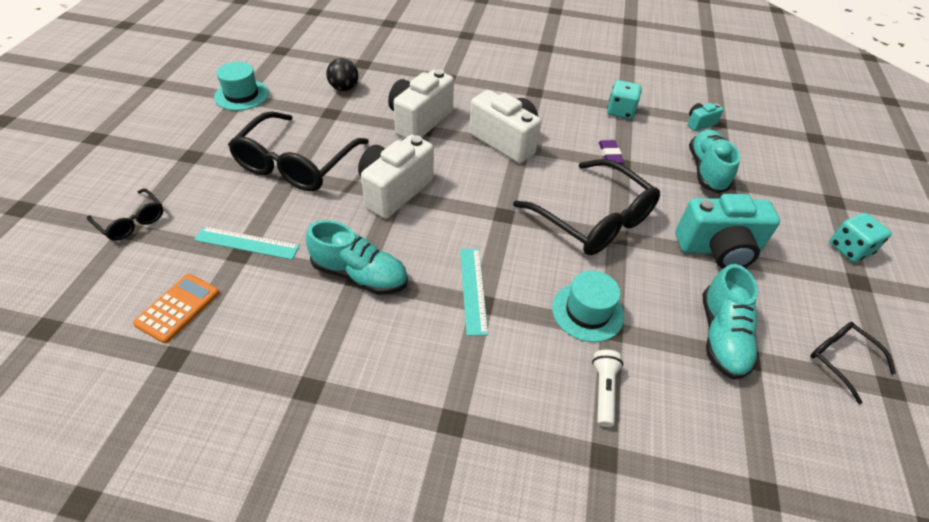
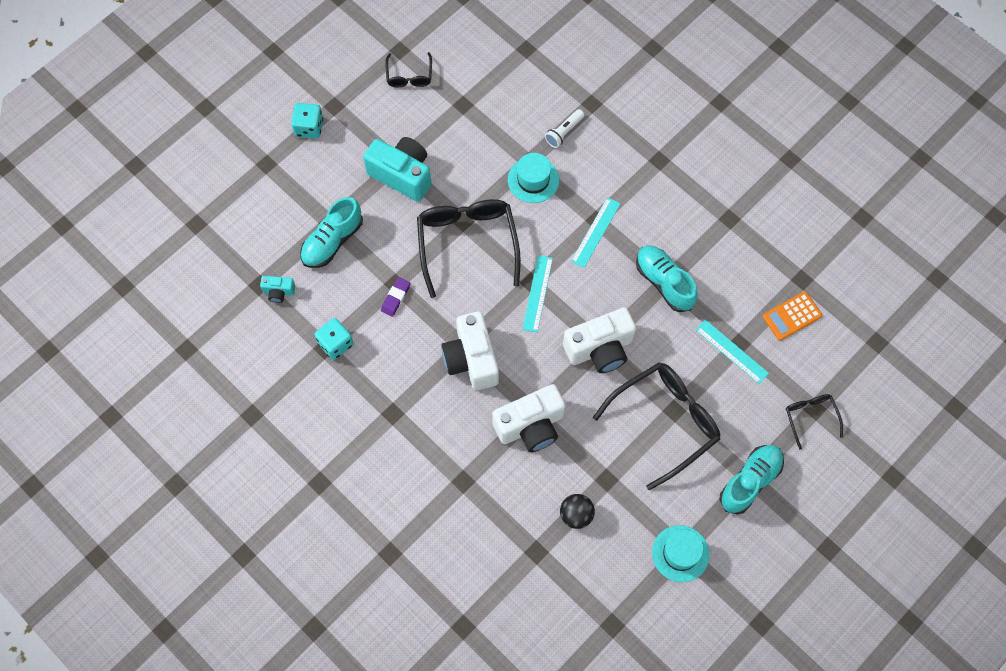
camera: 145 degrees left, 20 degrees up
turquoise shoe [702,264,759,380] -> turquoise shoe moved to [720,445,784,515]
none -> turquoise ruler [522,255,553,333]

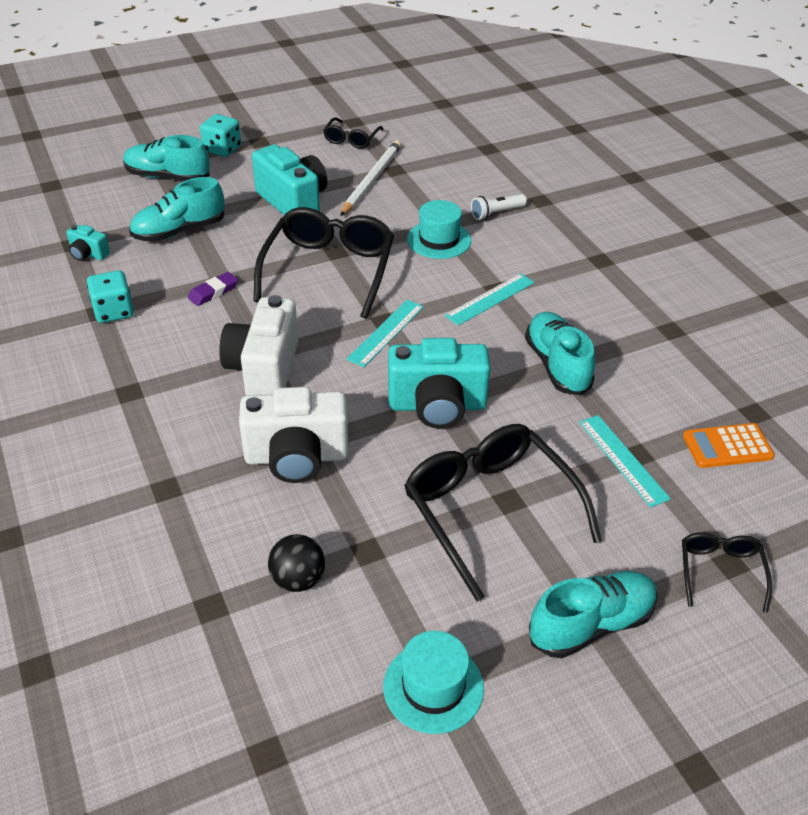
camera: 20 degrees right, 25 degrees down
white camera [563,307,636,373] -> turquoise camera [388,338,490,428]
black glasses [593,362,720,490] -> black glasses turned 105 degrees counterclockwise [404,424,602,601]
none -> turquoise shoe [123,135,210,181]
none -> white pencil [340,140,401,216]

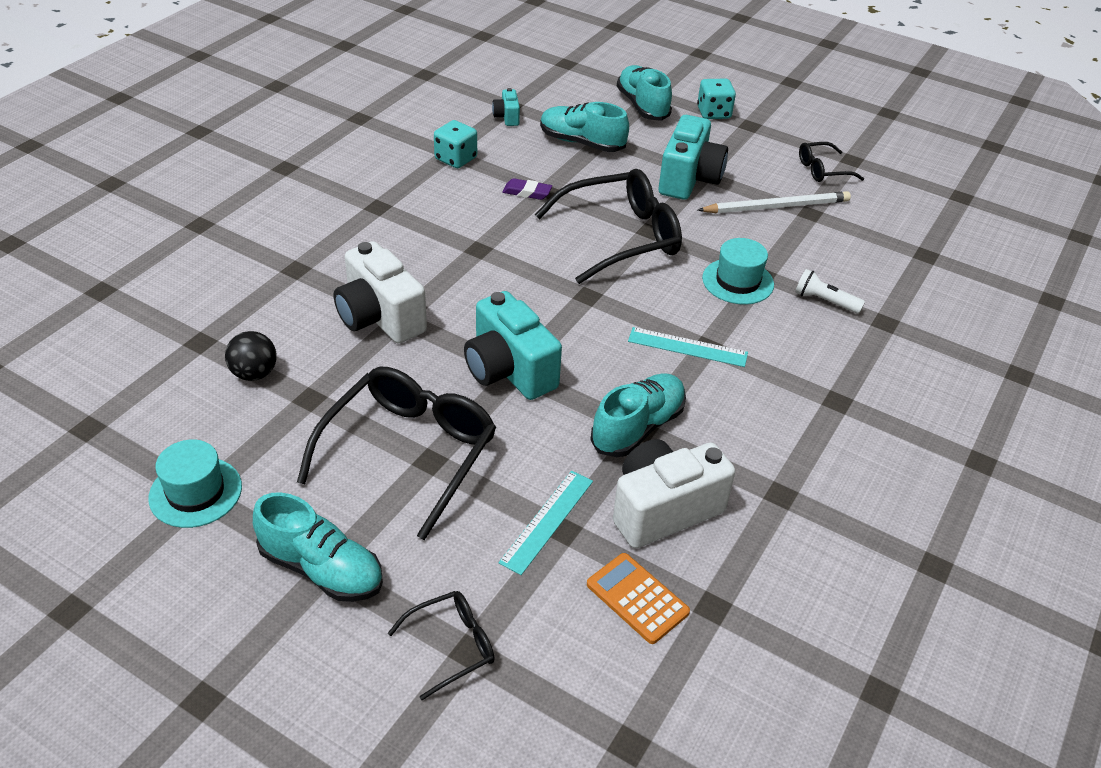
camera: 55 degrees right, 0 degrees up
white camera [219,295,298,396] -> white camera moved to [613,439,735,548]
turquoise ruler [346,300,424,367] -> none

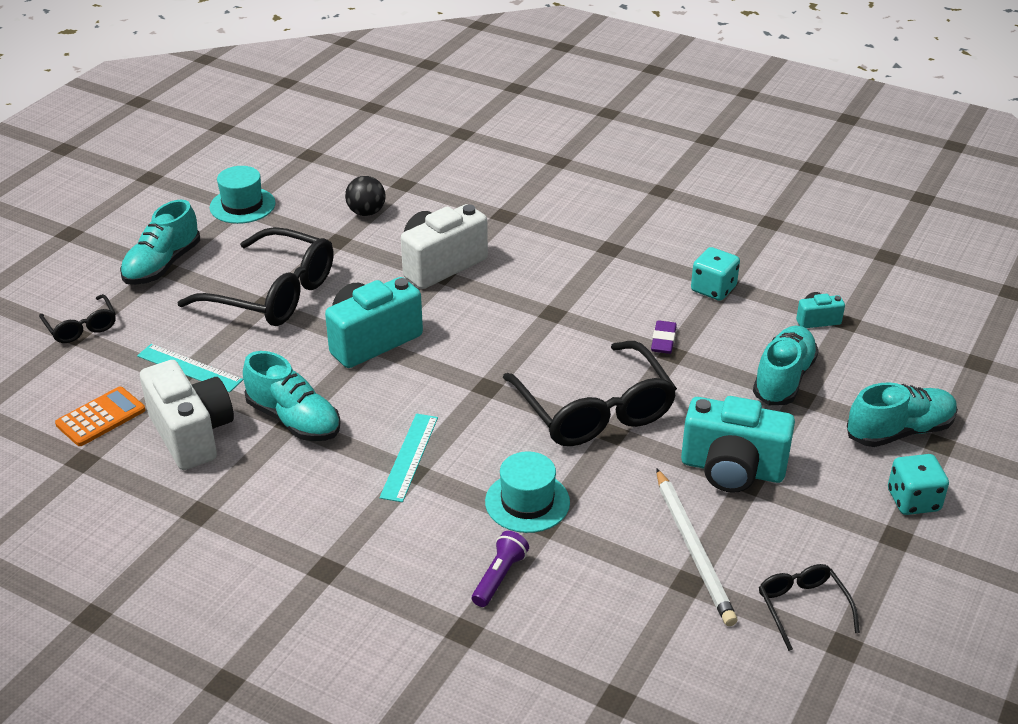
camera: 90 degrees right, 5 degrees down
white flashlight [795,269,865,314] -> purple flashlight [472,531,529,607]

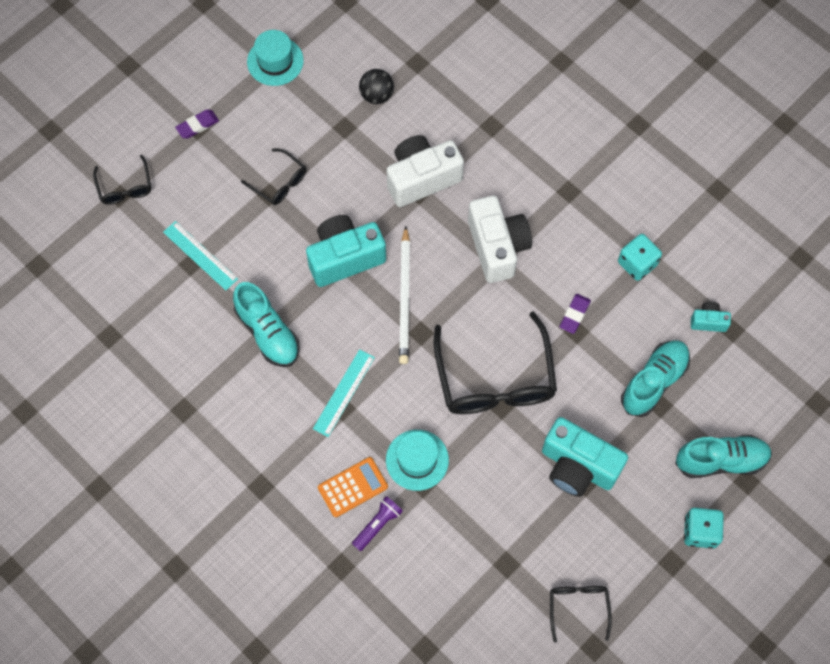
camera: 15 degrees right, 30 degrees up
orange calculator [55,387,146,446] -> orange calculator moved to [318,457,388,517]
turquoise shoe [120,200,200,285] -> purple eraser [175,110,219,139]
white camera [140,360,234,470] -> white camera moved to [468,196,532,283]
black glasses [177,227,334,326] -> black glasses [241,148,306,205], size x0.50
white pencil [657,469,738,626] -> white pencil moved to [399,226,410,364]

